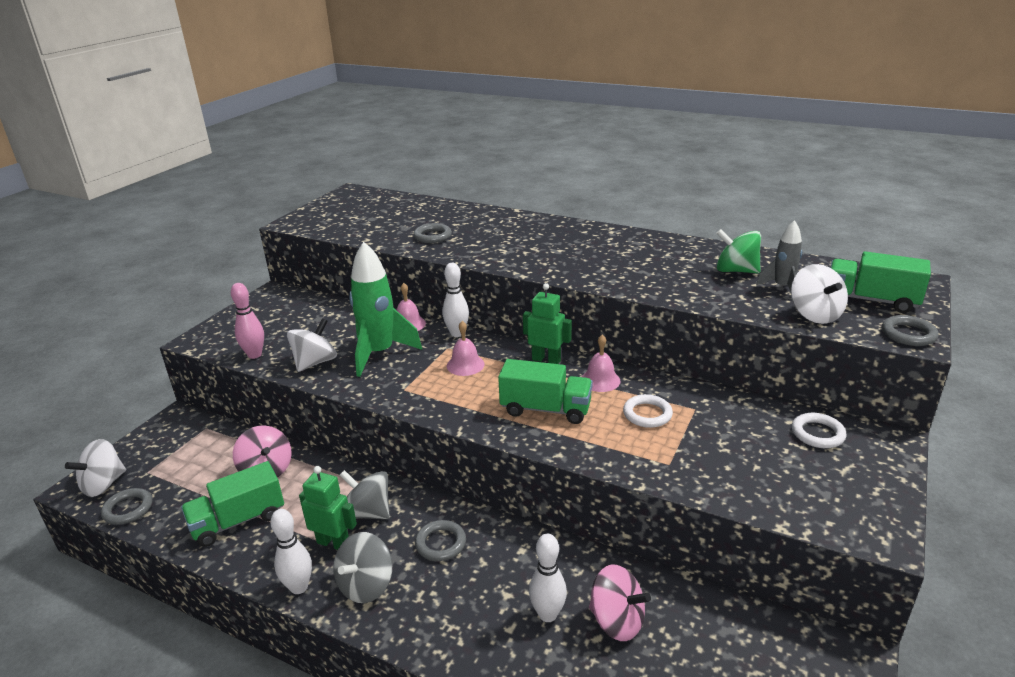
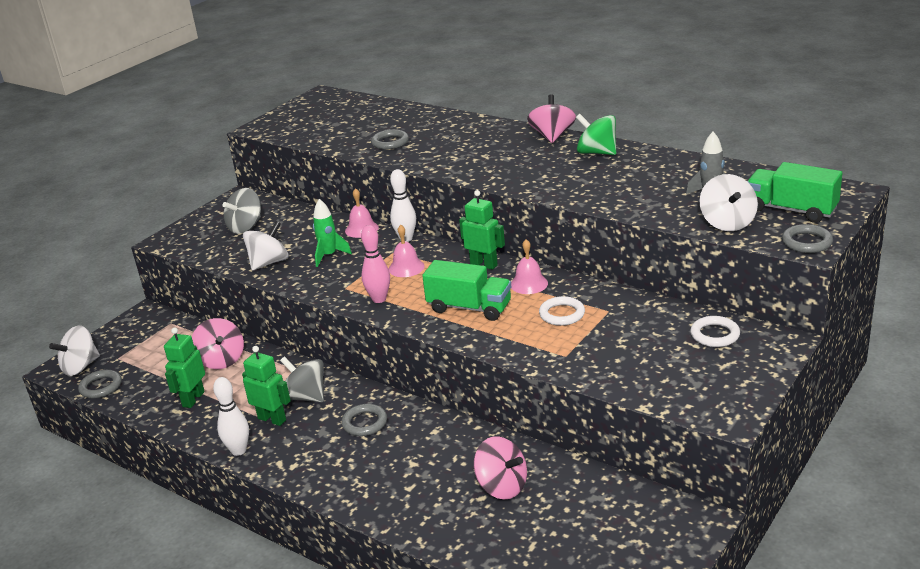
camera: 10 degrees right, 0 degrees up
green truck [181,461,284,547] -> green robot [164,327,205,408]
pink bowling pin [231,283,264,359] -> pink bowling pin moved to [361,225,390,303]
grey spinning top [333,532,392,603] -> grey spinning top moved to [223,188,261,234]
green rocket [349,242,422,377] -> green rocket [313,199,352,267], size x0.55
white bowling pin [529,534,567,622] -> none
green spinning top [717,229,761,273] -> green spinning top moved to [576,114,616,155]
none -> pink spinning top [527,94,576,143]

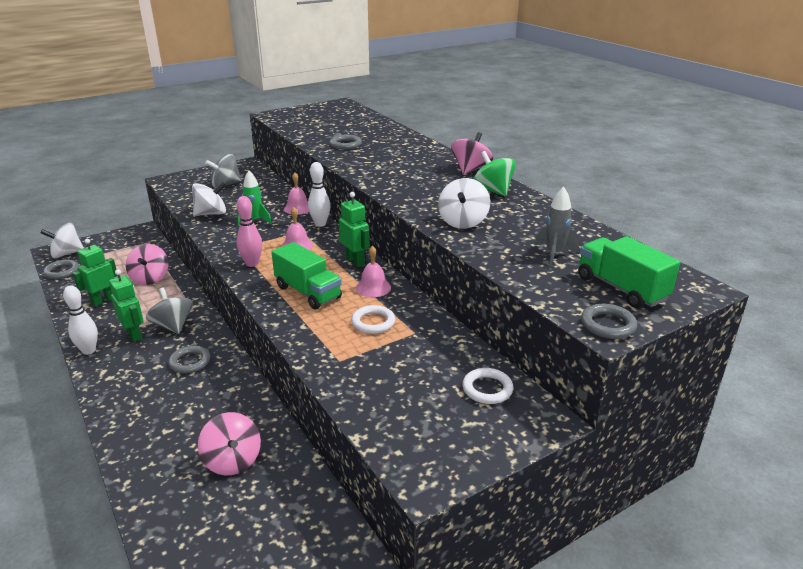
camera: 20 degrees right, 0 degrees up
white spinning top [699,174,758,231] -> white spinning top moved to [438,178,490,229]

